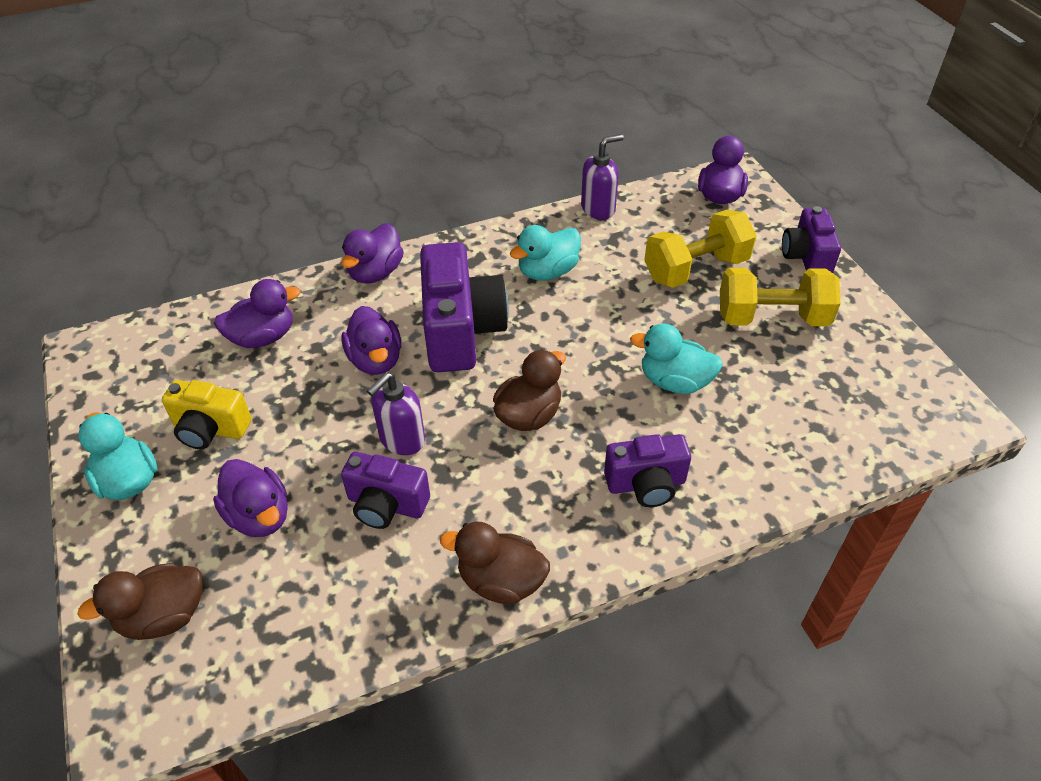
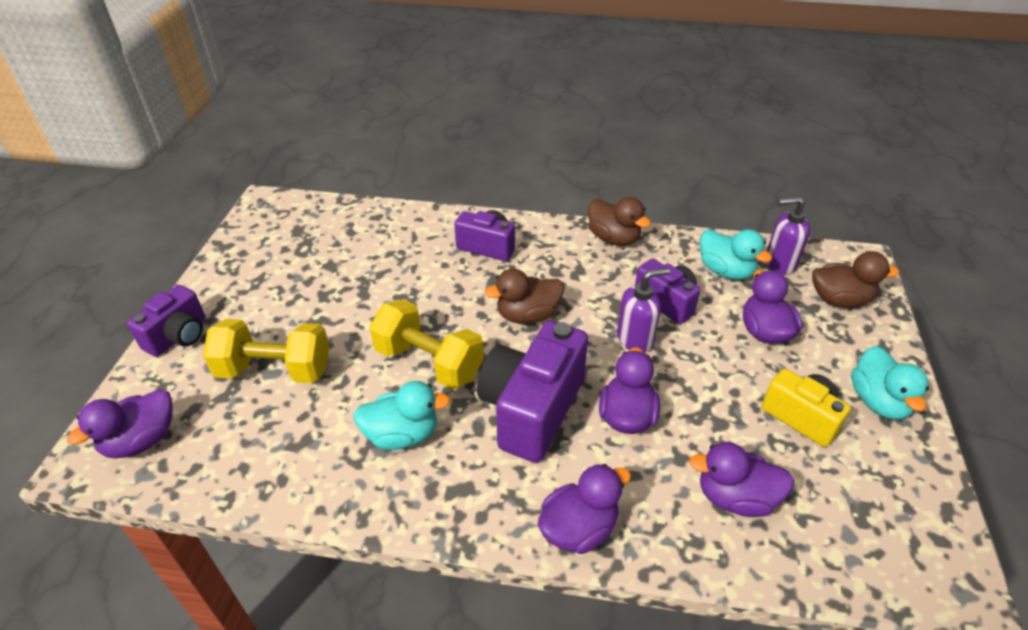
camera: 150 degrees left, 5 degrees down
purple soap dispenser [581,134,624,220] -> purple soap dispenser moved to [766,197,810,274]
turquoise duck [630,324,723,394] -> turquoise duck moved to [700,229,772,280]
yellow dumbbell [720,268,841,326] -> yellow dumbbell moved to [370,299,484,389]

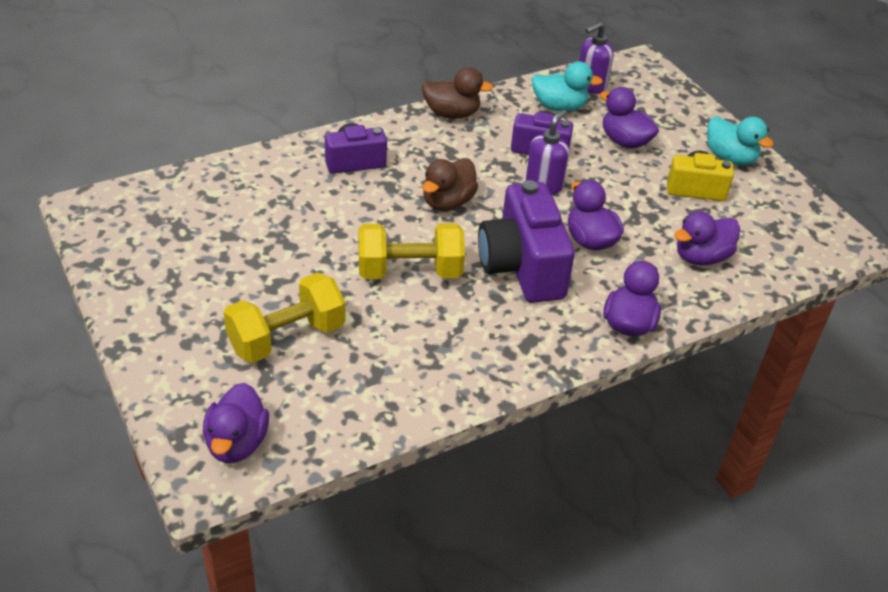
camera: 40 degrees left, 0 degrees up
purple camera [127,285,205,357] -> none
turquoise duck [353,381,450,450] -> none
brown duck [812,251,899,308] -> none

